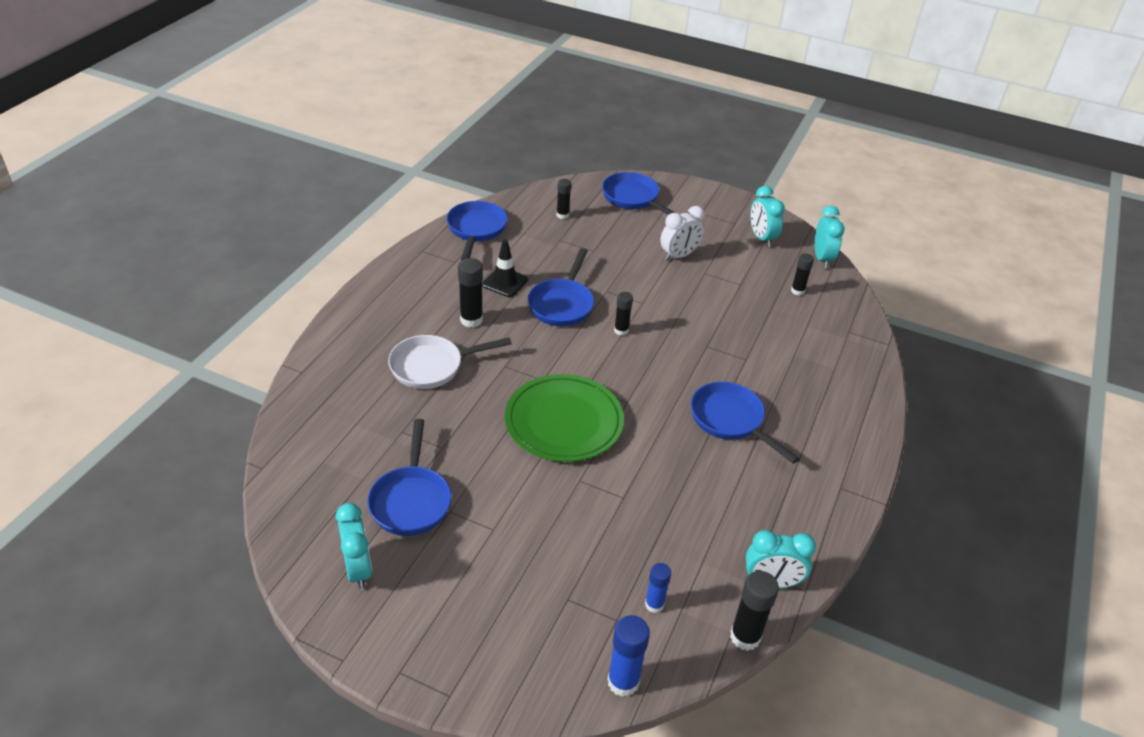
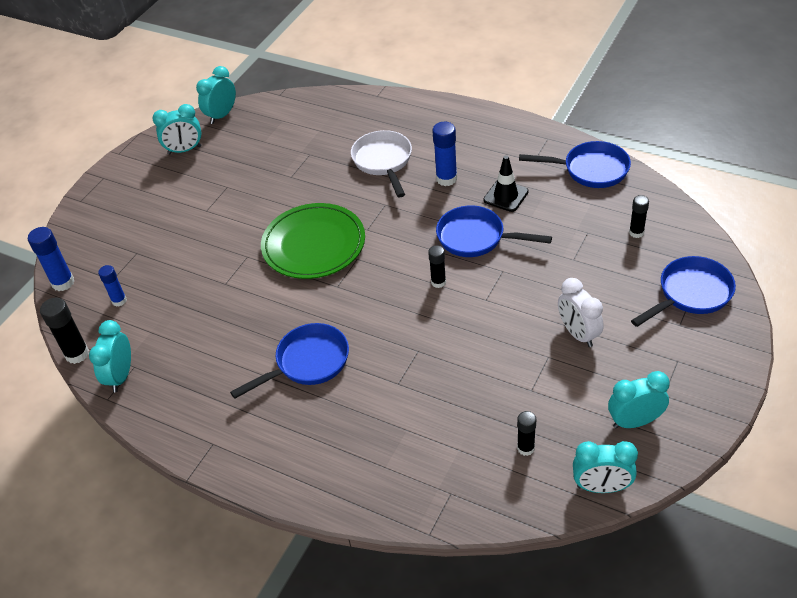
camera: 100 degrees right, 5 degrees up
blue pan [367,419,451,536] -> none
black glue stick [458,258,483,328] -> blue glue stick [432,122,457,186]
none -> turquoise clock [196,66,236,124]

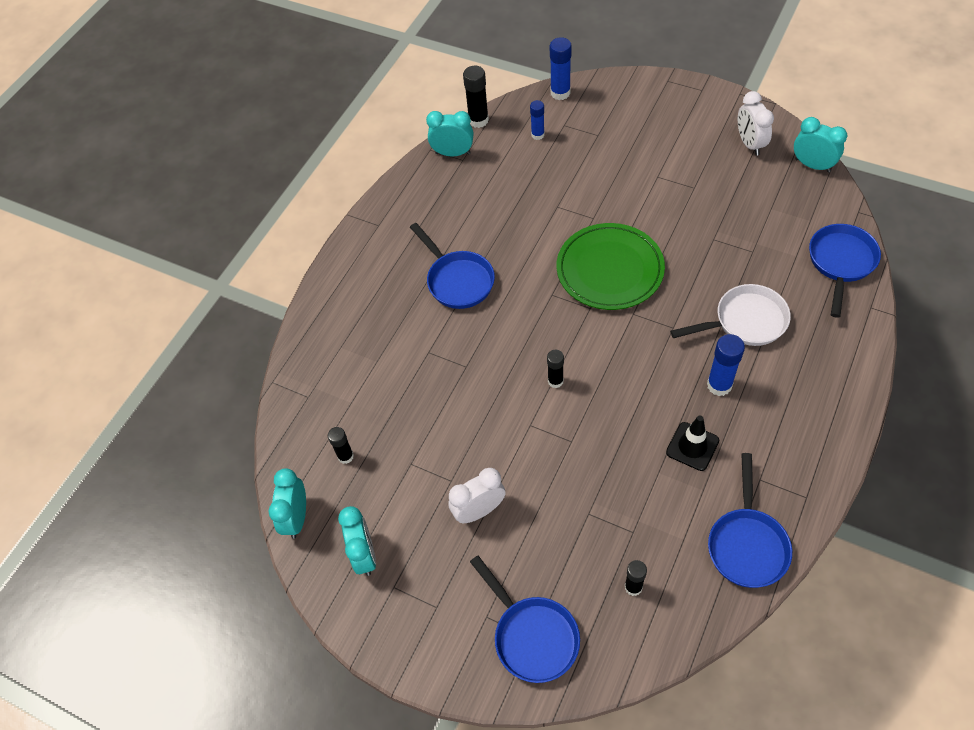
camera: 90 degrees right, 10 degrees up
turquoise clock [152,104,201,154] -> white clock [738,91,774,156]
blue pan [436,205,552,257] -> blue pan moved to [809,224,881,318]

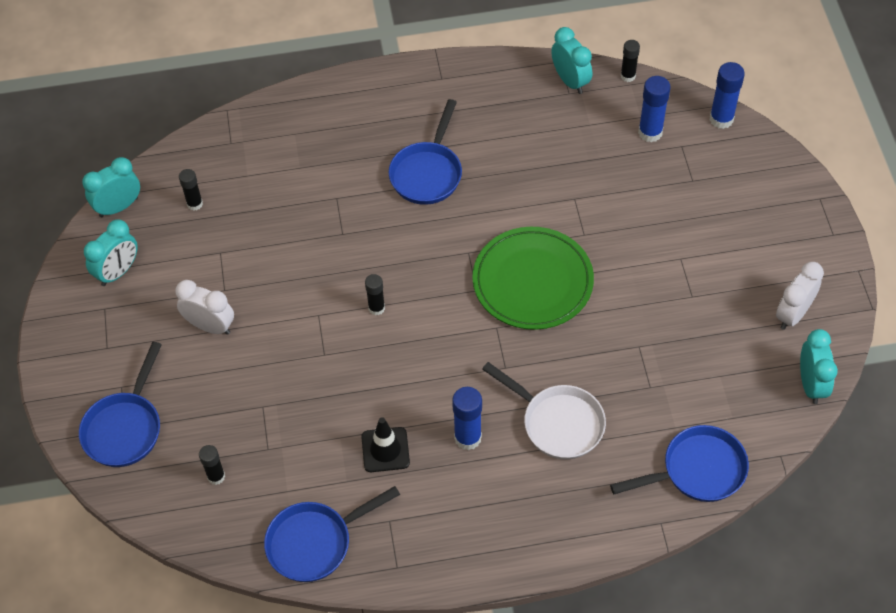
camera: 50 degrees right, 0 degrees up
black glue stick [463,66,489,128] -> black glue stick [620,40,640,82], size x0.64
blue glue stick [530,100,544,140] -> blue glue stick [638,76,671,142], size x1.55

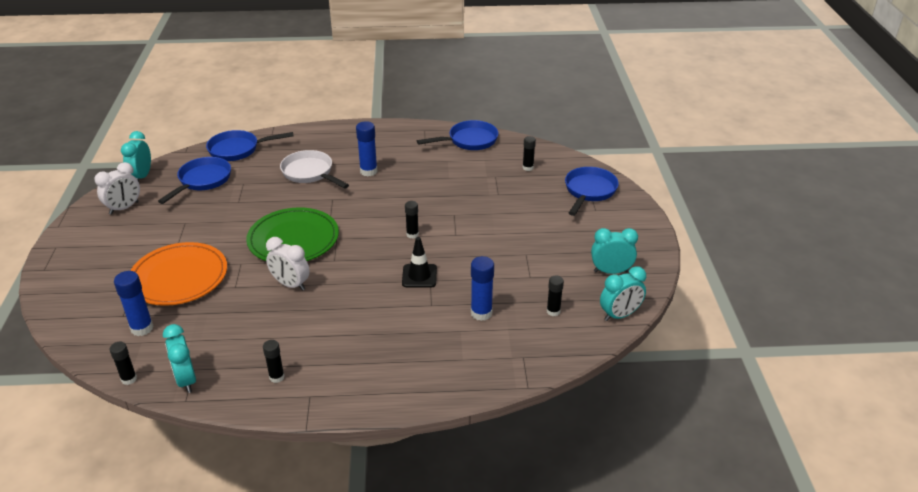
camera: 175 degrees left, 20 degrees down
turquoise clock [84,220,138,286] -> turquoise clock turned 45 degrees clockwise [591,228,638,274]
white clock [175,280,234,335] -> white clock moved to [266,237,310,291]
black traffic cone [361,417,410,472] -> black traffic cone moved to [402,237,437,288]
blue pan [389,99,462,205] -> blue pan moved to [158,157,231,204]
blue glue stick [710,62,745,129] -> blue glue stick moved to [471,256,494,321]
none -> orange plate [130,242,227,306]
none -> black glue stick [263,340,285,383]

